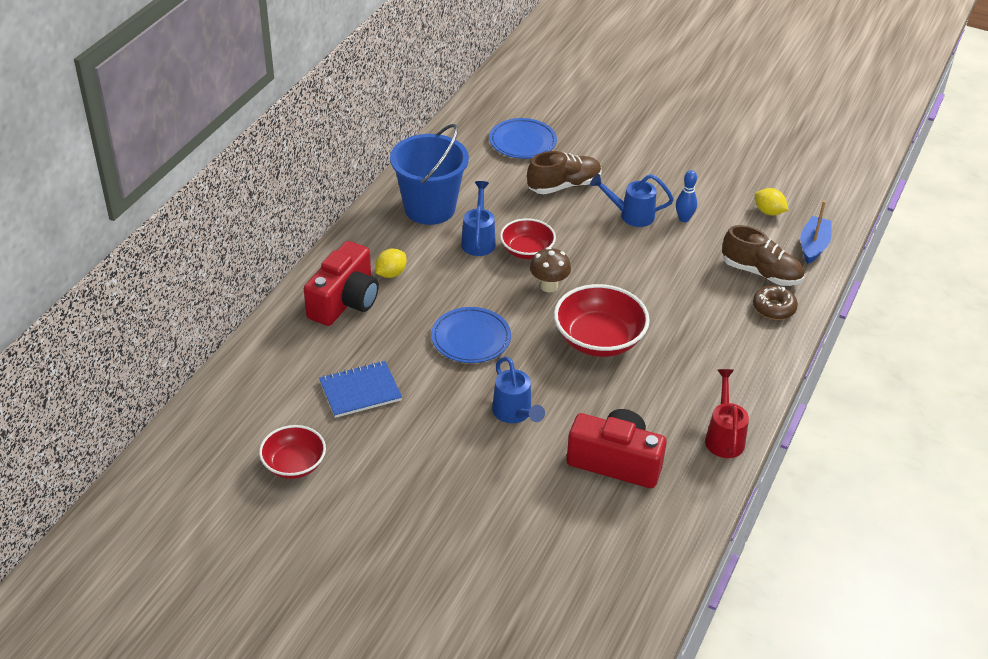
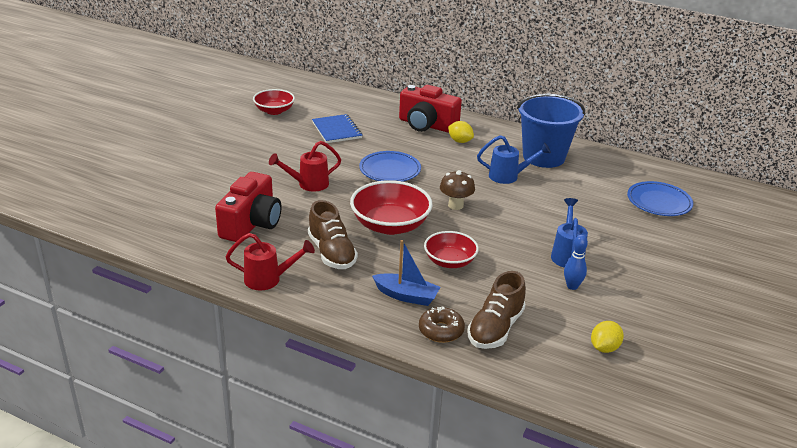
camera: 90 degrees right, 10 degrees down
blue watering can [492,357,545,423] -> red watering can [269,141,341,192]
red bowl [500,218,556,259] -> red bowl moved to [424,231,479,268]
brown shoe [527,151,602,194] -> brown shoe moved to [308,200,358,269]
blue boat [800,201,832,264] -> blue boat moved to [372,240,440,306]

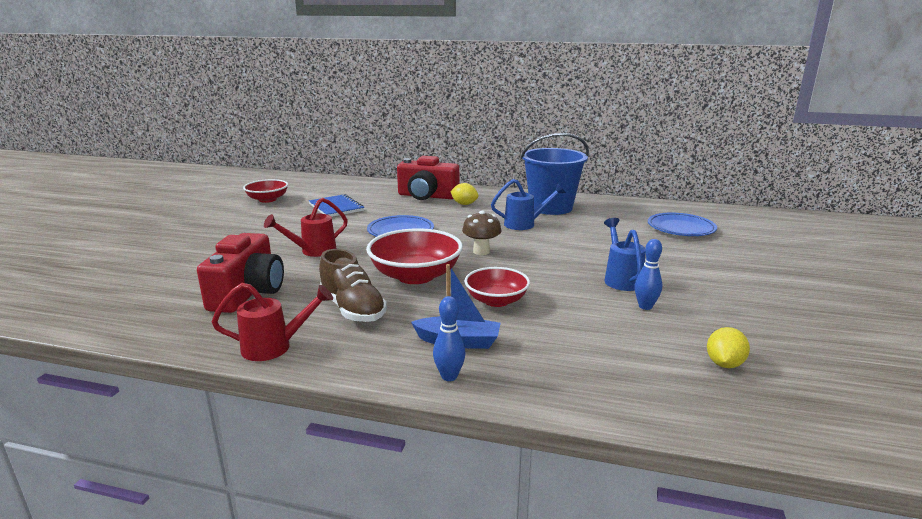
camera: 10 degrees left, 10 degrees down
brown donut [419,306,465,343] -> none
brown shoe [467,271,526,349] -> none
none -> blue bowling pin [433,296,466,381]

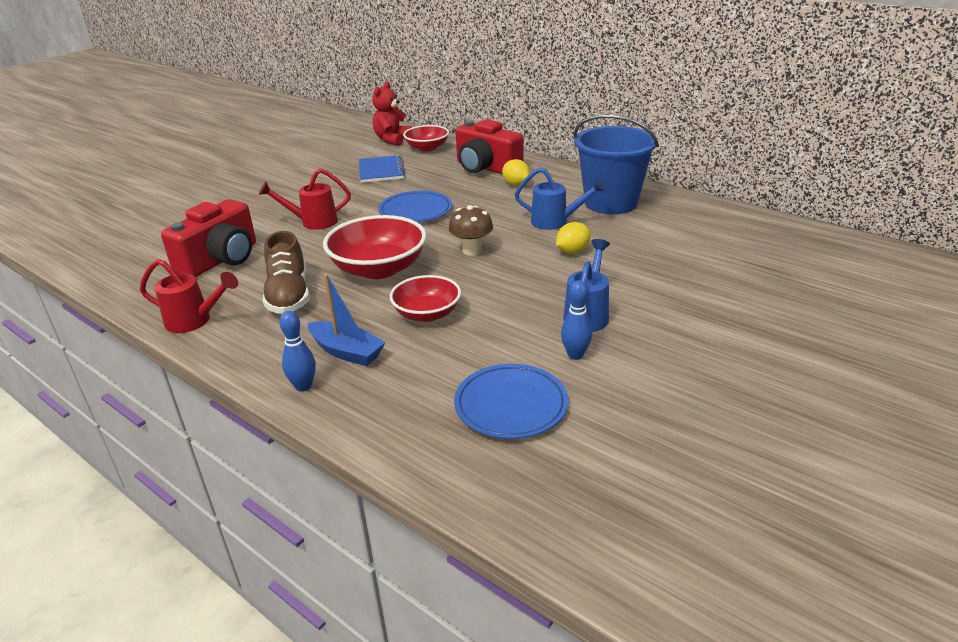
camera: 25 degrees right, 10 degrees up
red bowl [243,179,288,203] -> red bowl moved to [403,125,449,152]
blue plate [648,213,717,236] -> blue plate moved to [454,364,568,439]
yellow lemon [707,327,750,368] -> yellow lemon moved to [556,222,591,254]
none -> red teddy bear [372,81,412,146]

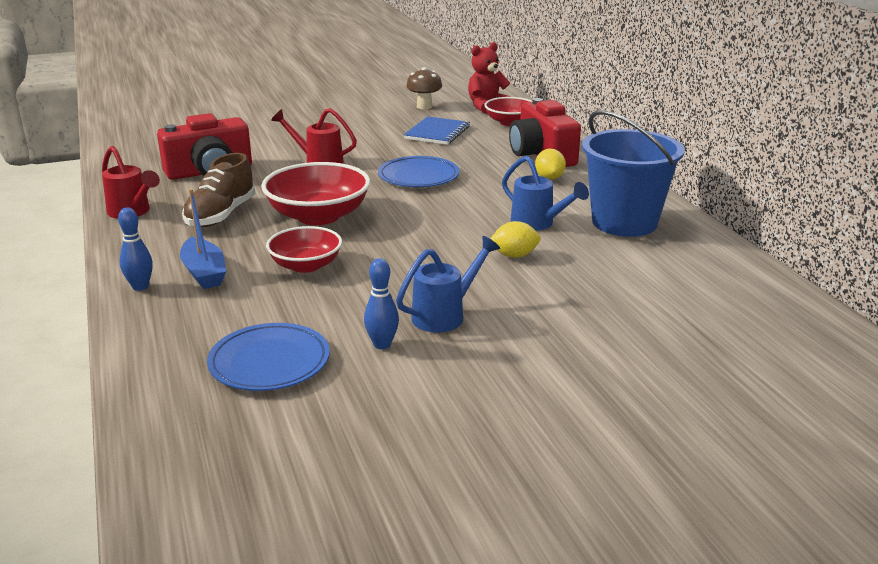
camera: 30 degrees right, 5 degrees down
brown mushroom [449,205,493,256] -> brown mushroom moved to [406,67,442,109]

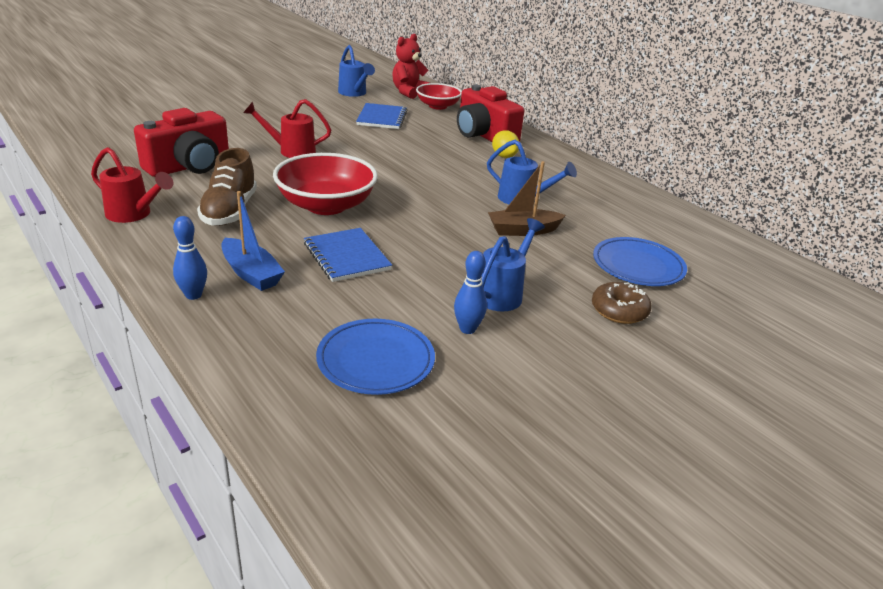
camera: 20 degrees left, 5 degrees up
red bowl [266,226,342,273] -> blue notebook [304,228,392,282]
blue plate [378,156,459,187] -> blue plate moved to [593,237,687,286]
brown mushroom [406,67,442,109] -> blue watering can [338,45,375,97]
yellow lemon [490,221,541,258] -> brown boat [488,161,566,236]
blue bucket [582,110,685,237] -> none
none -> brown donut [592,282,652,324]

